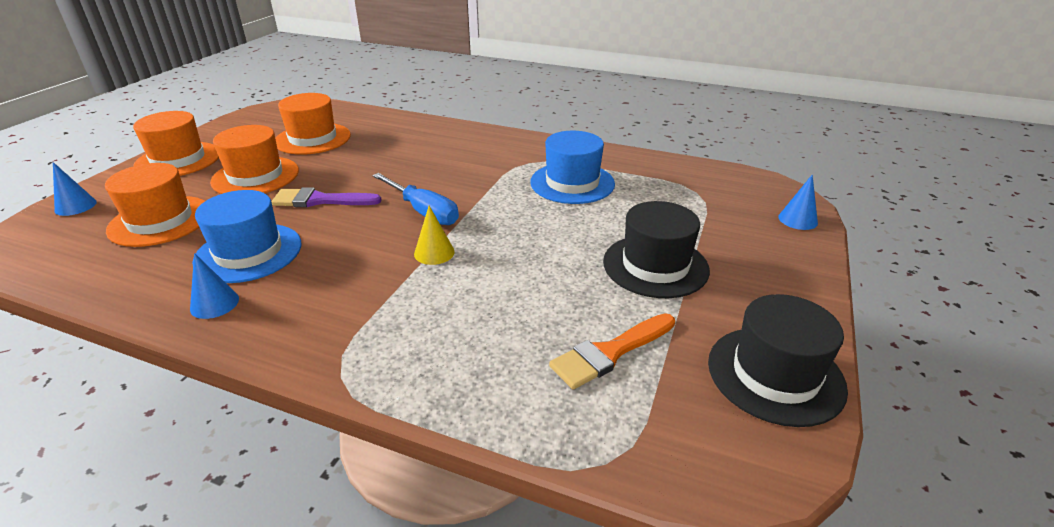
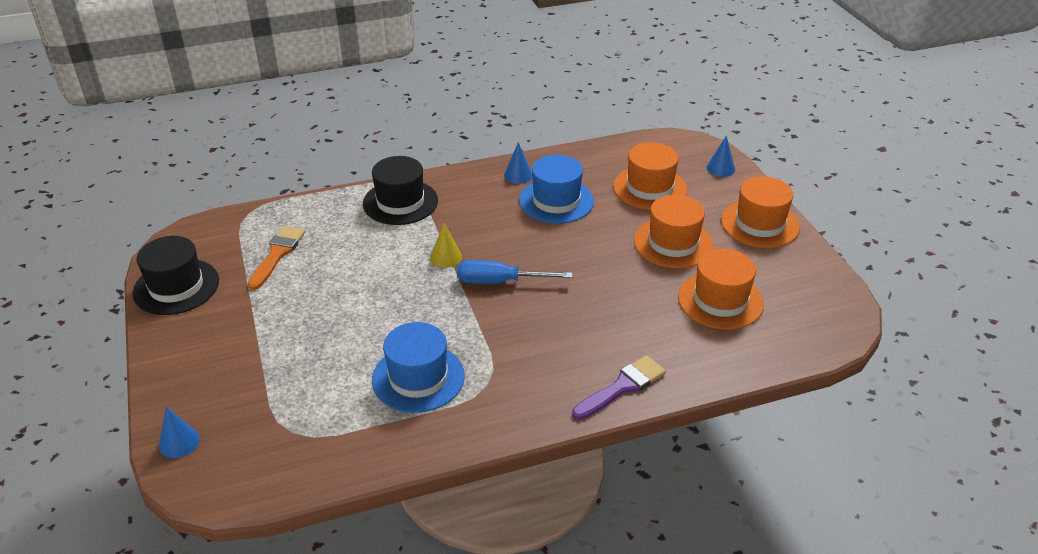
camera: 140 degrees right, 5 degrees up
purple brush [271,187,382,207] -> purple brush moved to [572,355,666,420]
black hat [603,201,710,298] -> black hat moved to [363,156,438,225]

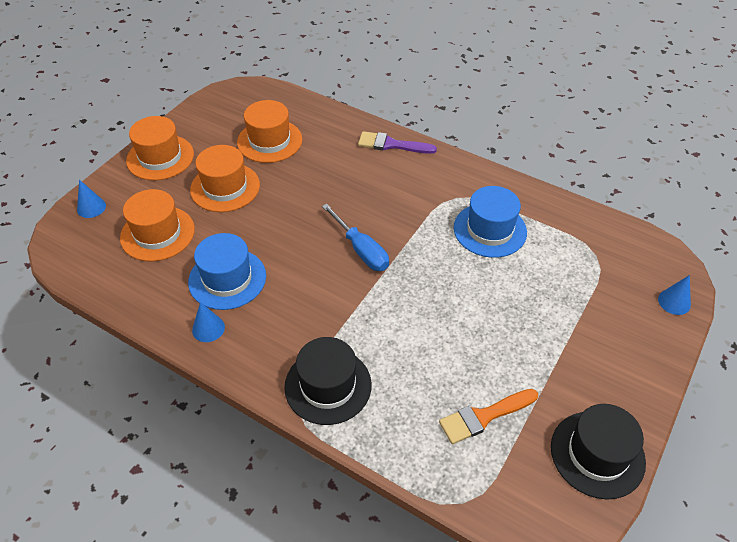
camera: 130 degrees left, 10 degrees up
yellow cone [430,223,462,268] -> none

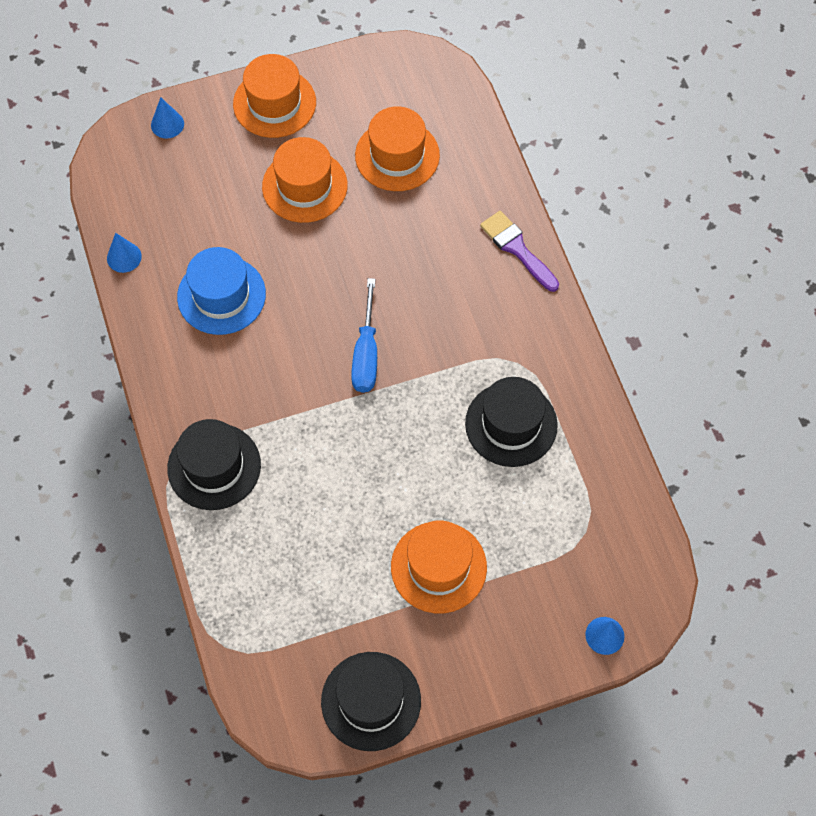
camera: 40 degrees right, 15 degrees up
orange hat [120,189,195,261] -> orange hat moved to [391,521,487,613]
blue cone [192,302,225,342] -> blue cone moved to [107,233,142,273]
orange brush [439,389,538,444] -> none
blue hat [454,186,527,258] -> black hat [465,377,558,467]

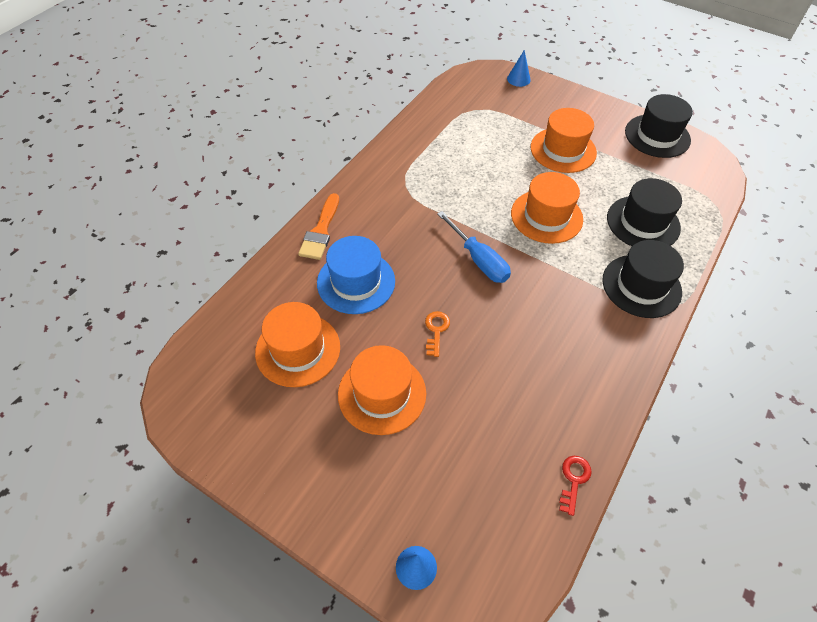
camera: 130 degrees left, 10 degrees down
blue cone [107,233,142,273] -> red key [559,456,592,516]
blue hat [177,247,266,335] -> blue hat moved to [317,236,395,314]
orange hat [233,54,316,138] -> orange hat moved to [511,172,583,244]
blue screwdriver [351,278,377,393] -> blue screwdriver turned 90 degrees clockwise [437,211,511,283]
black hat [465,377,558,467] -> black hat moved to [607,178,682,246]
purple brush [480,211,559,292] -> orange brush [298,193,339,260]
none -> orange key [425,311,450,357]

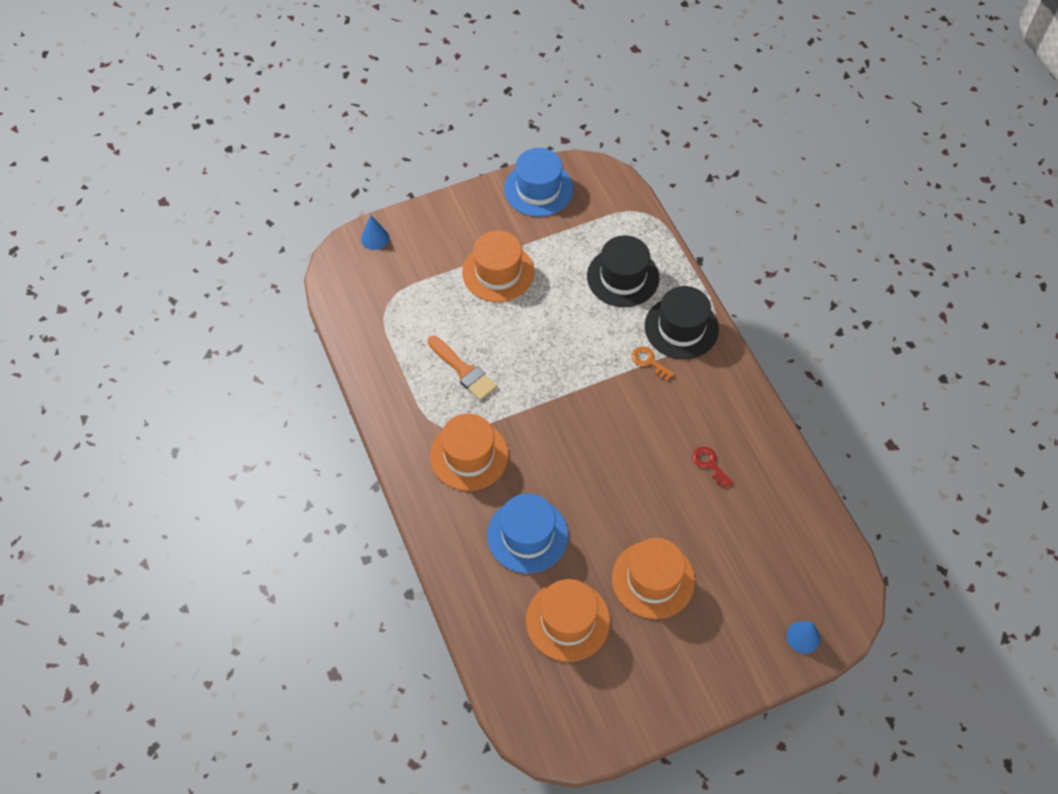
camera: 55 degrees left, 5 degrees up
orange brush [298,193,339,260] -> orange brush moved to [428,336,497,401]
orange key [425,311,450,357] -> orange key moved to [632,346,675,381]
blue screwdriver [437,211,511,283] -> none
orange hat [511,172,583,244] -> orange hat moved to [430,413,509,491]
red key [559,456,592,516] -> red key moved to [692,447,733,489]
black hat [625,94,693,158] -> blue hat [504,148,573,217]

